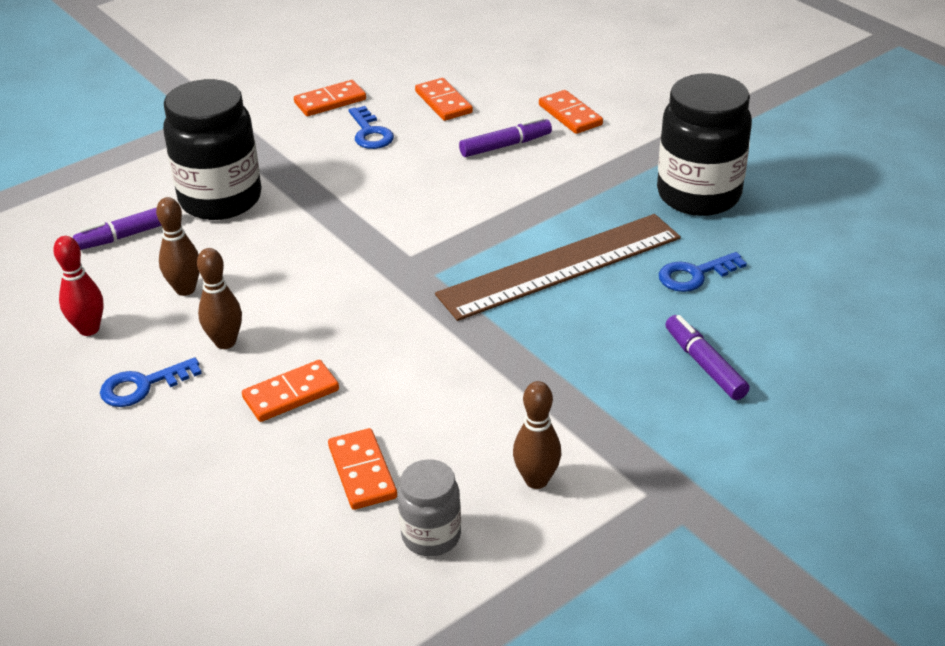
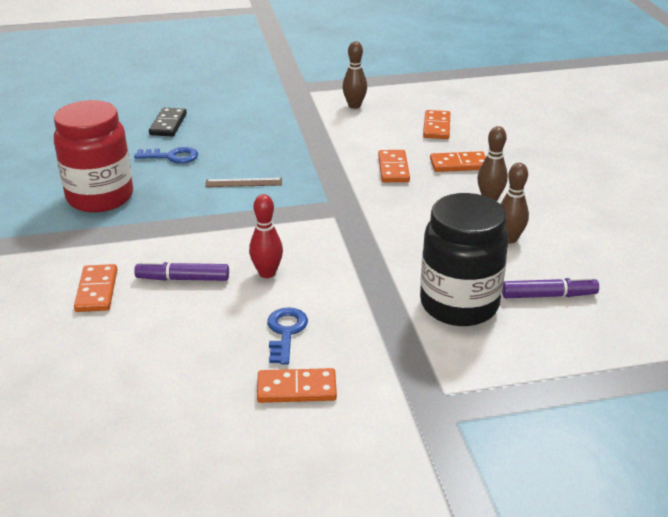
camera: 155 degrees left, 5 degrees down
red bowling pin [53,236,104,336] -> red bowling pin moved to [249,194,283,278]
blue key [100,357,202,407] -> none
grey jar [398,459,461,556] -> none
orange domino [415,78,473,121] -> orange domino moved to [378,150,410,182]
brown ruler [435,214,681,321] -> brown ruler [205,178,282,187], size x0.41
black jar [657,74,752,216] -> red jar [54,100,133,212]
purple marker [665,315,750,400] -> none
none -> black domino [149,108,187,137]

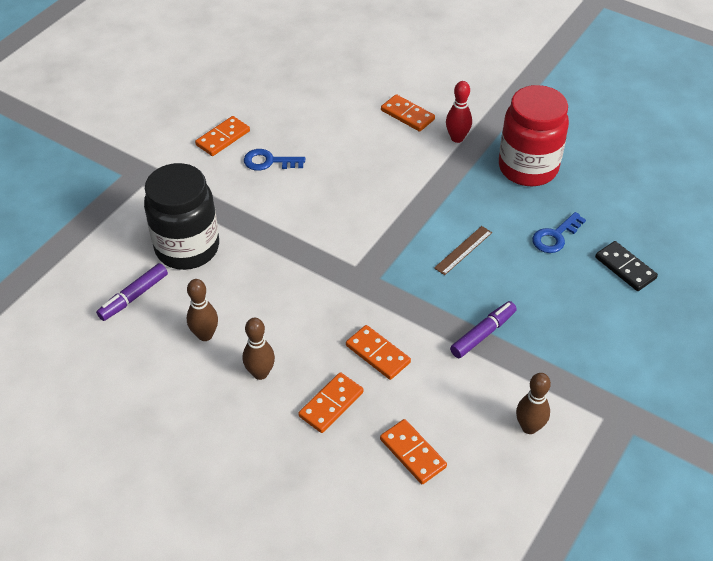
camera: 135 degrees right, 15 degrees up
purple marker [134,261,229,281] -> purple marker moved to [450,301,517,358]
red bowling pin [249,194,283,278] -> red bowling pin moved to [446,81,472,143]
blue key [267,307,308,365] -> blue key turned 135 degrees clockwise [244,149,305,171]

